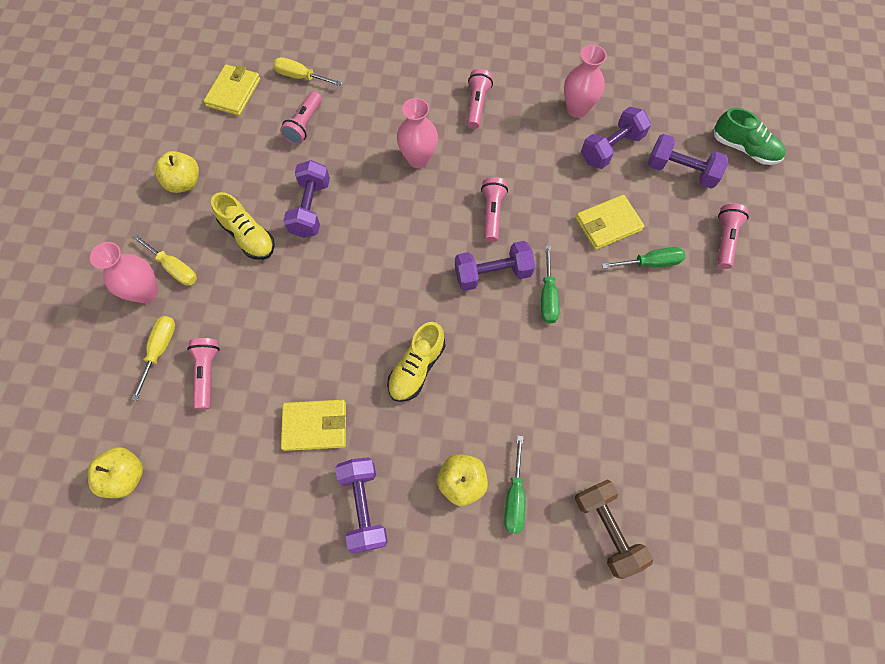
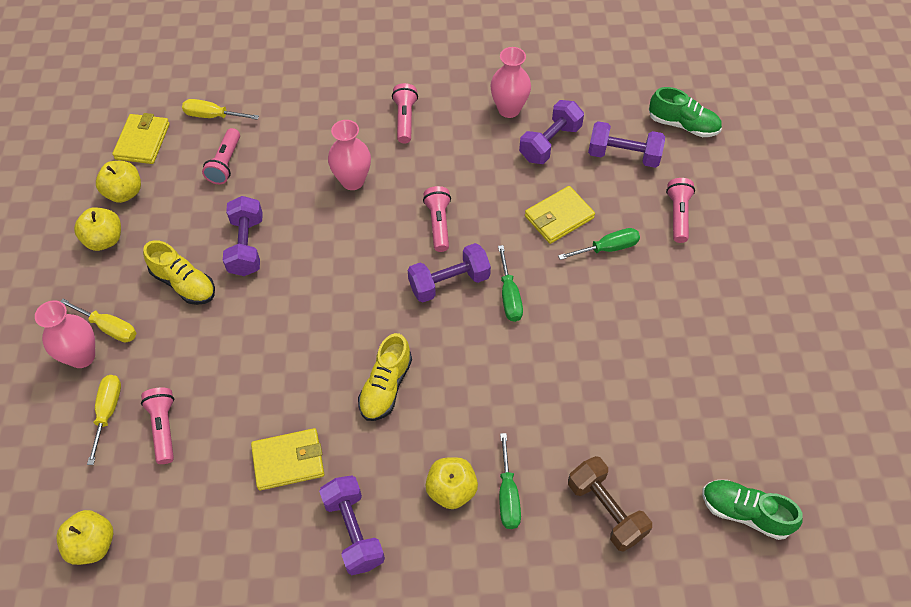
camera: 10 degrees left, 10 degrees down
none -> yellow apple [96,161,141,203]
none -> green shoe [703,480,803,540]

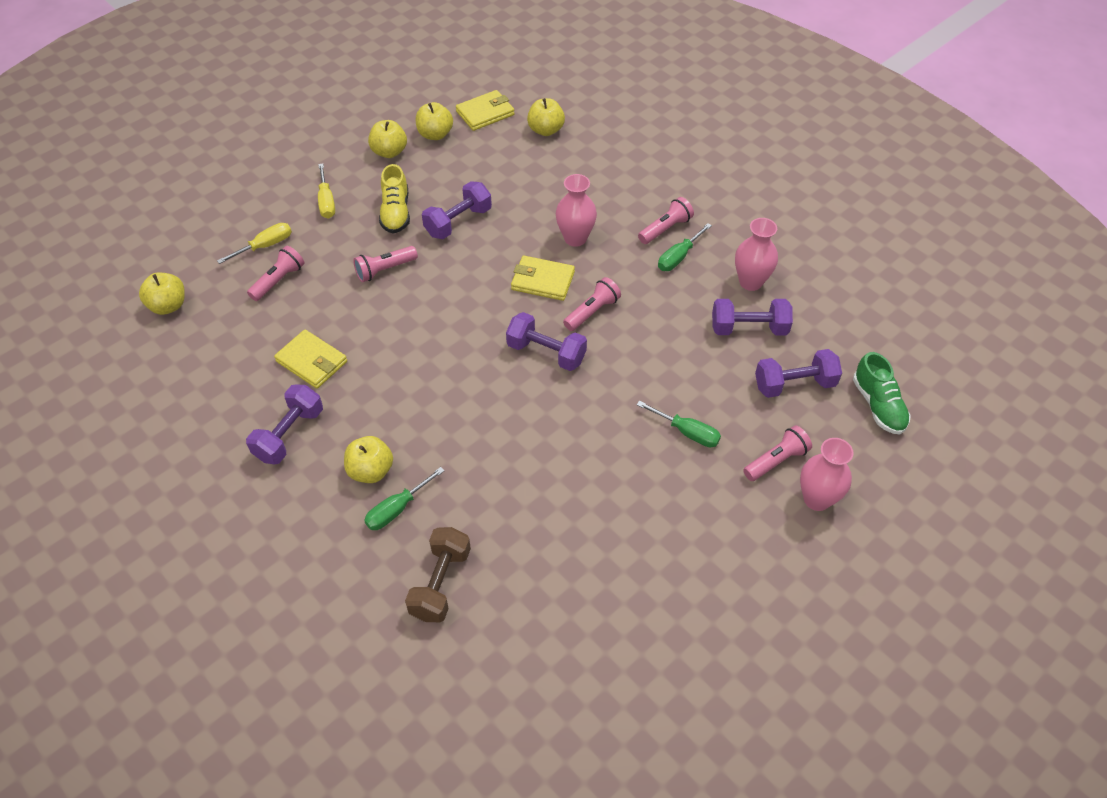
camera: 50 degrees right, 5 degrees down
pink vase [35,300,95,368] -> pink vase moved to [800,438,854,511]
yellow screwdriver [182,99,259,120] -> yellow apple [527,98,565,136]
pink flashlight [202,128,240,184] -> pink flashlight moved to [353,246,418,282]
yellow shoe [358,333,412,421] -> none
green screwdriver [498,245,523,322] -> green screwdriver moved to [658,223,712,271]
yellow wallet [525,186,595,244] -> yellow wallet moved to [511,256,575,301]
purple dumbbell [588,121,665,168] -> purple dumbbell turned 75 degrees counterclockwise [755,349,842,398]
green shoe [703,480,803,540] -> none

